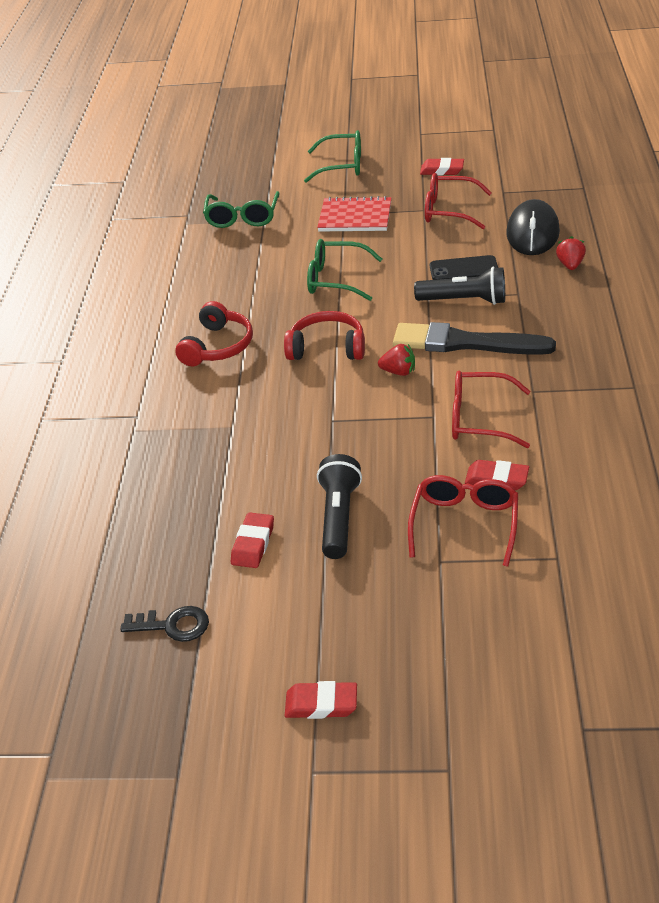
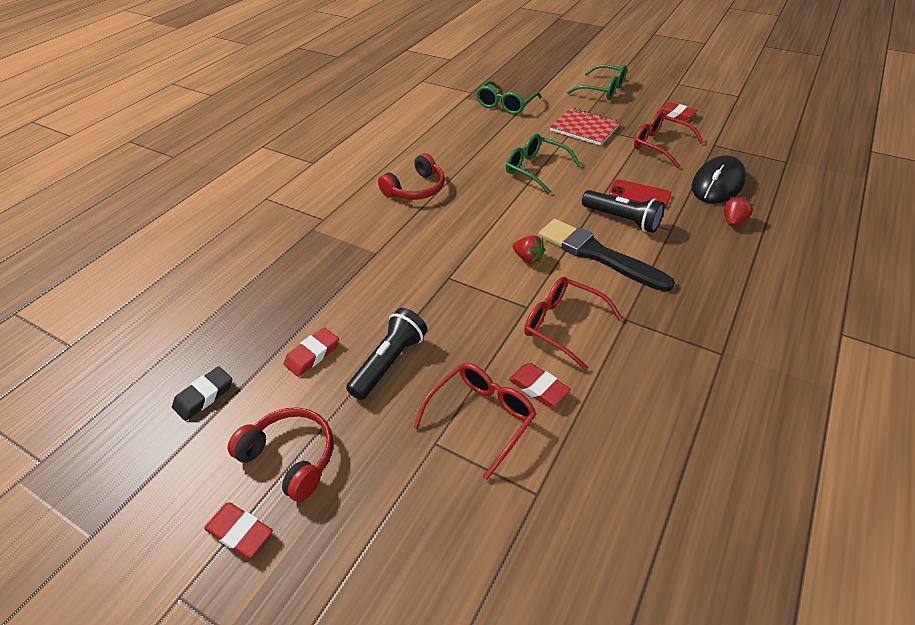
camera: 25 degrees right, 5 degrees up
black key [120,606,209,642] -> black eraser [172,366,232,421]
red headphones [284,311,365,360] -> red headphones moved to [228,407,334,502]
black phone [430,255,498,280] -> red phone [609,179,671,208]

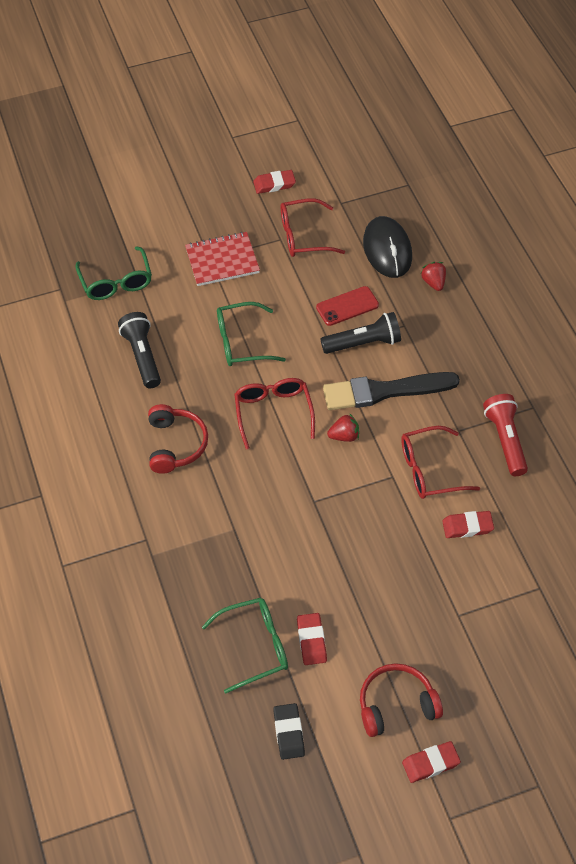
camera: 50 degrees left, 10 degrees up
black flashlight [346,308,427,400] -> black flashlight moved to [118,312,161,388]
red glasses [413,363,536,480] -> red glasses moved to [234,378,315,449]
green glasses [567,65,627,100] -> green glasses moved to [202,598,288,693]
none -> red flashlight [483,394,528,476]

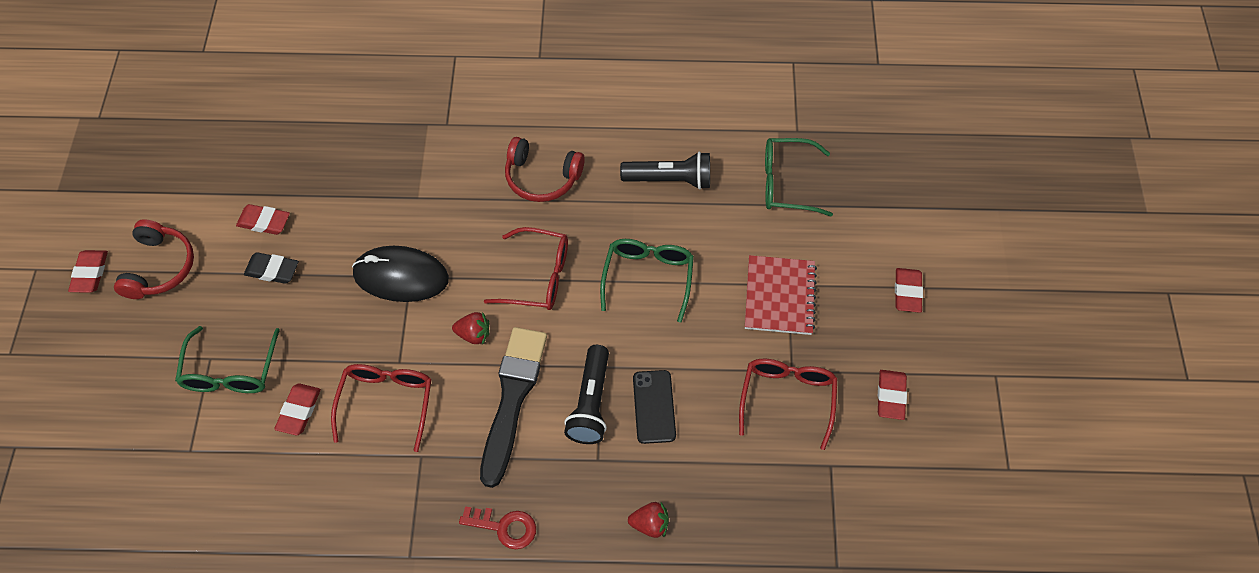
camera: 110 degrees right, 5 degrees up
green glasses [202,598,288,693] -> green glasses moved to [175,326,280,393]
black eraser [273,703,305,760] -> black eraser moved to [244,252,299,284]
red phone [316,286,379,326] -> black phone [633,370,676,444]
red strawberry [327,413,359,442] -> red strawberry turned 90 degrees counterclockwise [452,312,489,345]
black mouse [363,216,412,278] -> black mouse moved to [352,246,449,302]
red flashlight [483,394,528,476] -> none
none -> red key [459,506,536,549]
none -> red eraser [895,268,923,313]

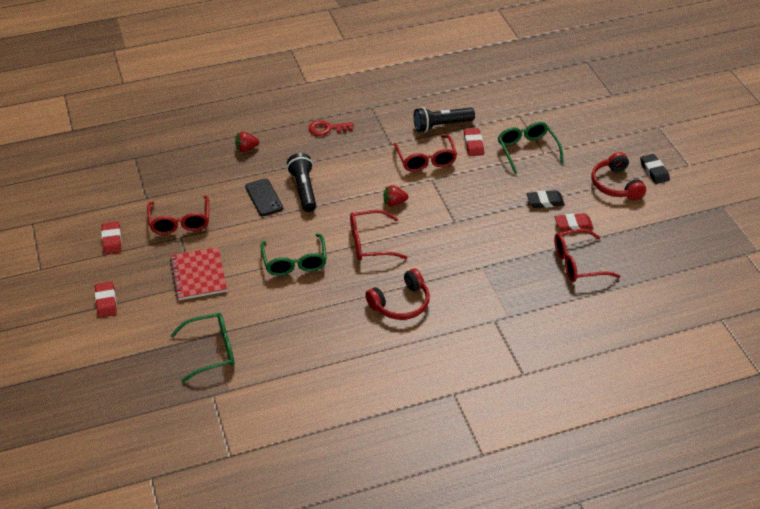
camera: 160 degrees right, 15 degrees down
red eraser [68,250,108,293] -> black eraser [640,154,670,184]
black mouse [352,246,449,302] -> none
black brush [480,327,547,488] -> none
red headphones [505,137,585,202] -> red headphones turned 150 degrees clockwise [365,268,430,320]
black flashlight [620,152,710,190] -> black flashlight moved to [414,107,475,132]
none -> red glasses [554,229,620,282]

